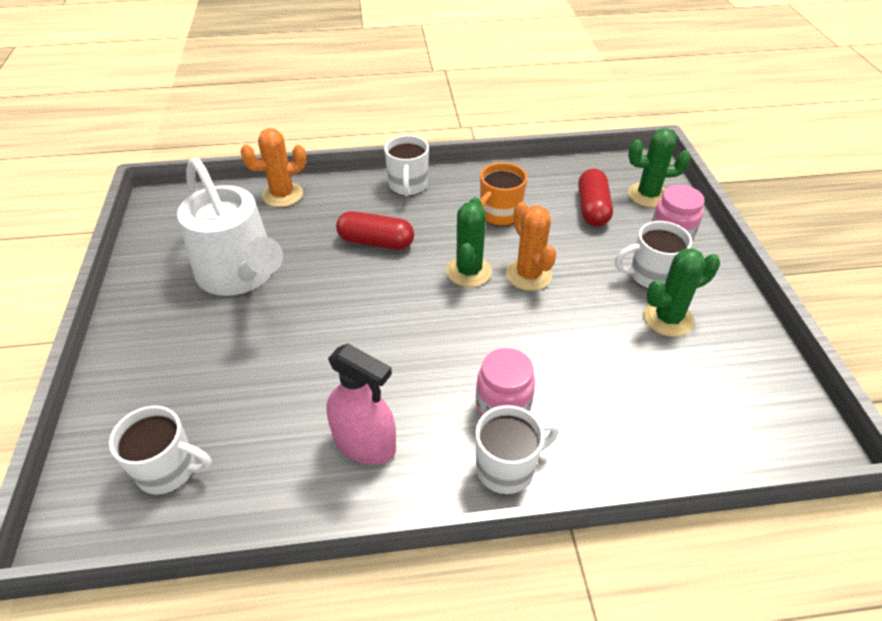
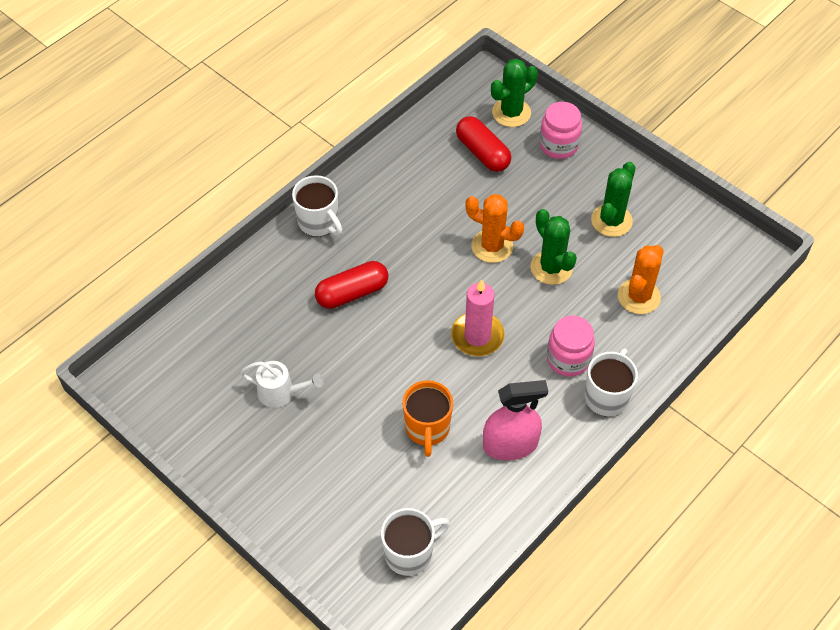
camera: 40 degrees left, 10 degrees up
white watering can [177,158,283,296] -> white watering can [240,361,323,408], size x0.46
orange cactus [240,128,306,207] -> orange cactus moved to [618,245,664,314]
green cactus [446,197,492,287] -> green cactus moved to [530,209,577,285]
orange mug [480,162,527,226] -> orange mug moved to [402,380,453,457]
white mug [615,221,692,289] -> none
none -> pink candle [451,279,505,356]

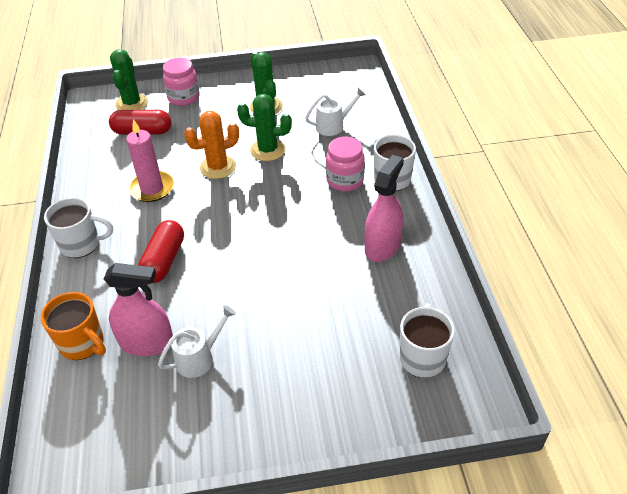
camera: 50 degrees left, 10 degrees down
orange mug [402,380,453,457] -> orange mug moved to [41,292,106,360]
pink candle [451,279,505,356] -> pink candle moved to [126,119,174,202]
orange cactus [618,245,664,314] -> white watering can [305,88,366,136]
none -> pink spray bottle [104,263,173,356]

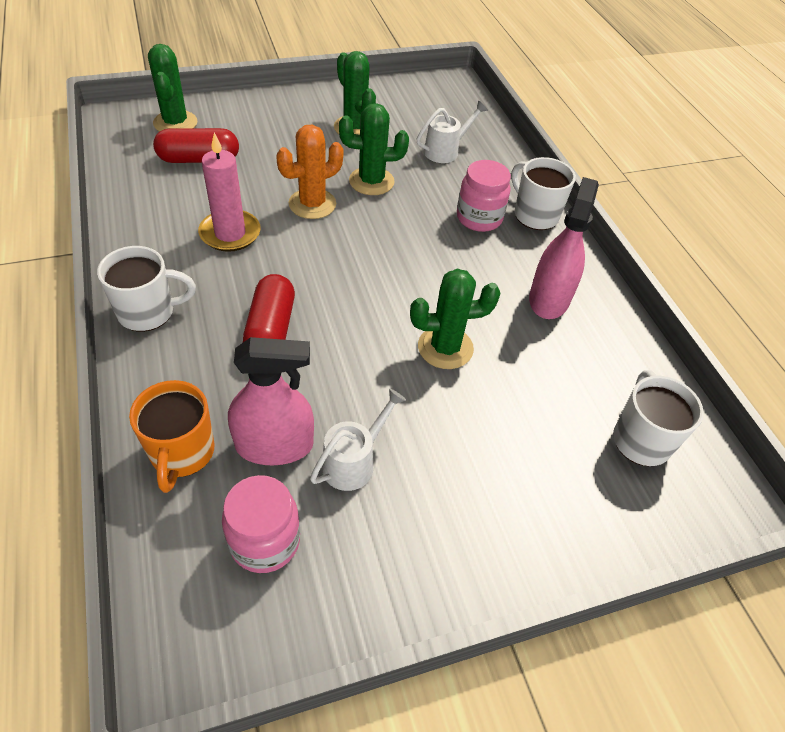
camera: 15 degrees left, 5 degrees up
orange mug [41,292,106,360] -> orange mug turned 60 degrees clockwise [129,380,214,493]
pink jar [163,58,200,106] -> pink jar moved to [222,475,300,573]
none -> green cactus [410,269,500,369]

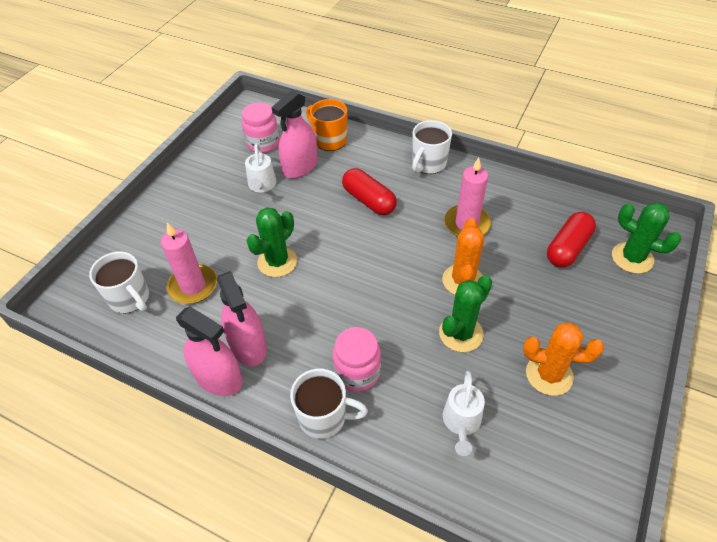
camera: 140 degrees right, 0 degrees up
green cactus [334,51,376,134] -> orange cactus [523,322,604,396]
none -> pink candle [161,223,217,304]
none -> pink spray bottle [176,307,243,396]

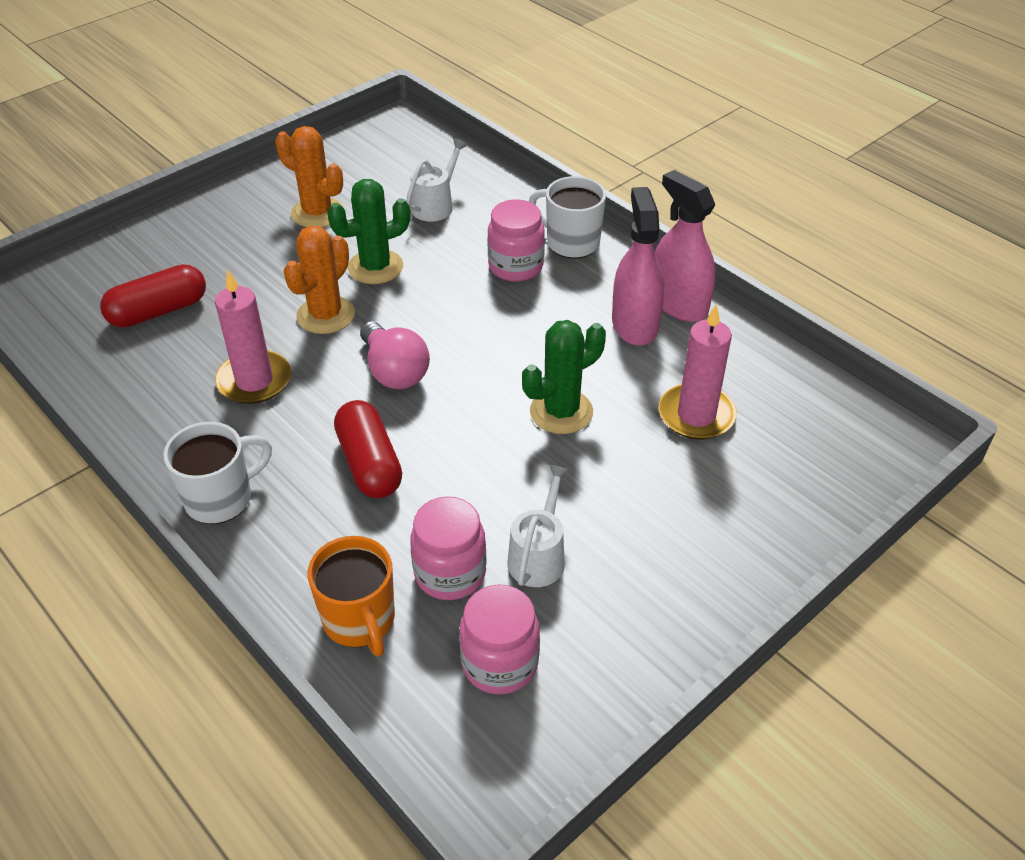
camera: 160 degrees left, 5 degrees down
white mug [89,251,149,313] -> none
pink spray bottle [271,91,318,178] -> pink jar [410,496,487,600]
green cactus [612,202,681,274] -> none
none -> pink light bulb [360,321,430,389]

